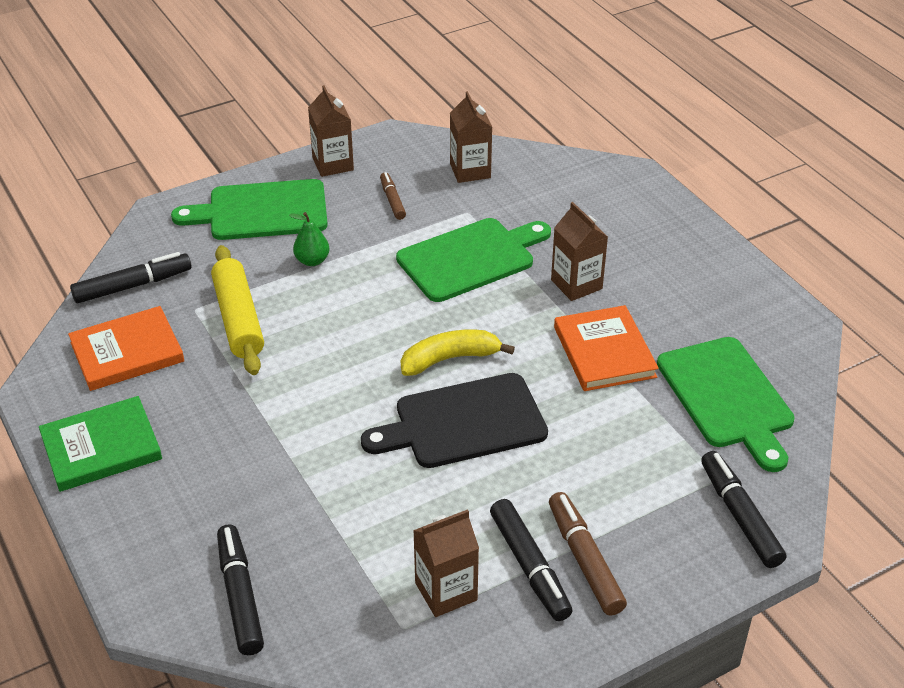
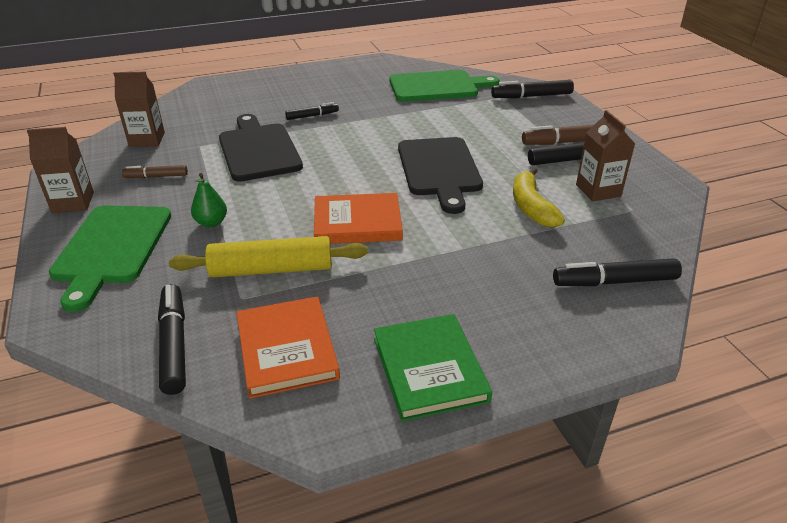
camera: 80 degrees left, 5 degrees down
green cutting board [396,218,551,302] -> black cutting board [219,114,303,182]
yellow banana [401,329,515,376] -> yellow banana moved to [513,167,565,228]
brown carton [551,202,608,301] -> black marker [285,102,339,120]
orange book [554,305,659,391] -> orange book moved to [314,193,403,244]

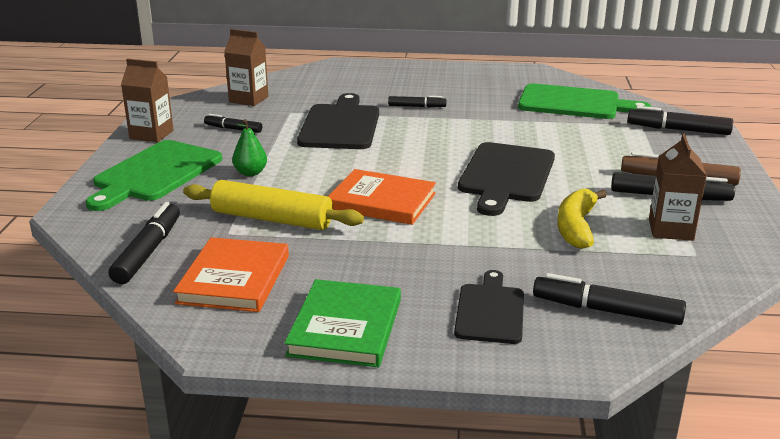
camera: 25 degrees right, 10 degrees down
brown marker [122,165,188,178] -> black marker [204,114,262,133]
none -> black cutting board [454,270,524,344]

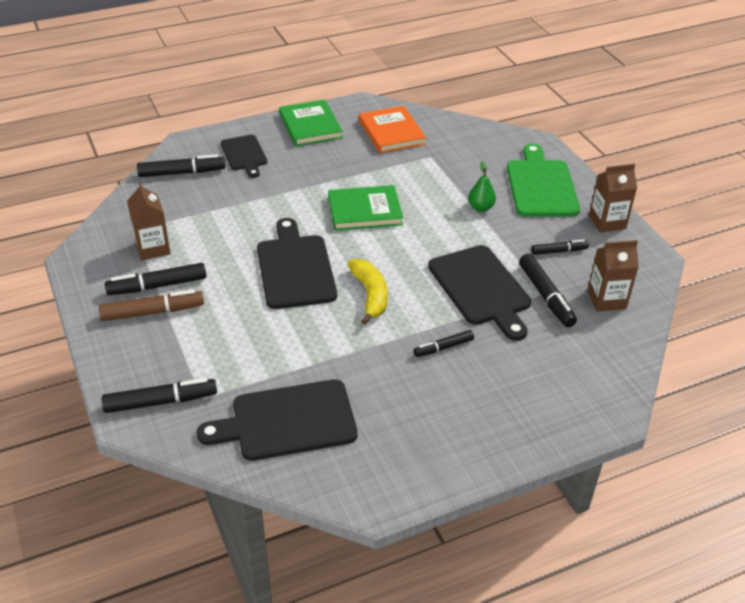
camera: 150 degrees right, 15 degrees up
black marker [109,202,180,284] -> black marker moved to [519,254,577,327]
yellow rolling pin [183,180,364,230] -> none
orange book [328,169,436,225] -> green book [328,185,403,231]
green cutting board [518,83,651,119] -> black cutting board [197,379,358,461]
yellow banana [557,189,607,249] -> yellow banana moved to [347,259,388,325]

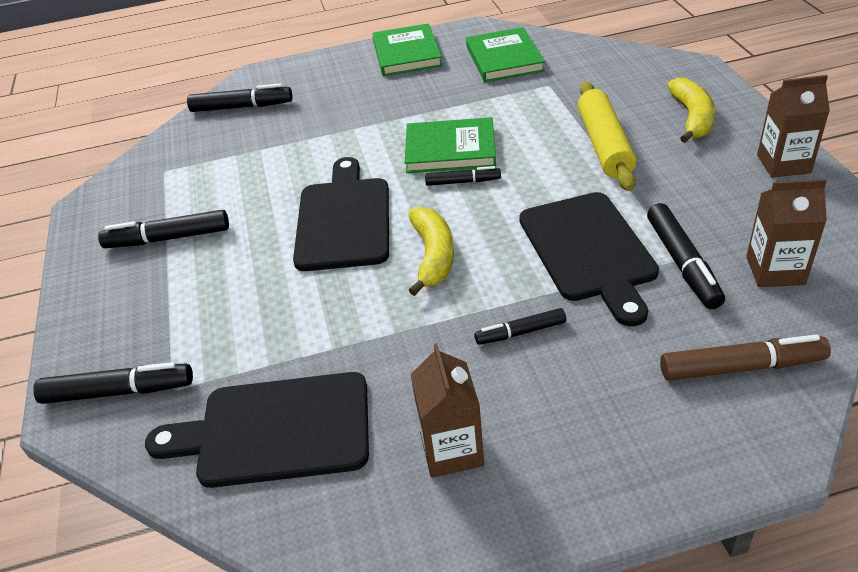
camera: 15 degrees right, 0 degrees up
brown marker [99,290,204,321] -> brown marker moved to [660,334,831,380]
brown carton [127,182,171,261] -> brown carton moved to [411,343,484,478]
black cutting board [221,135,267,178] -> none
orange book [359,106,426,153] -> green book [466,27,545,82]
green pear [468,161,496,212] -> yellow rolling pin [577,82,637,191]
green cutting board [507,144,580,217] -> yellow banana [668,77,715,143]
black marker [531,239,589,255] -> black marker moved to [425,166,501,186]

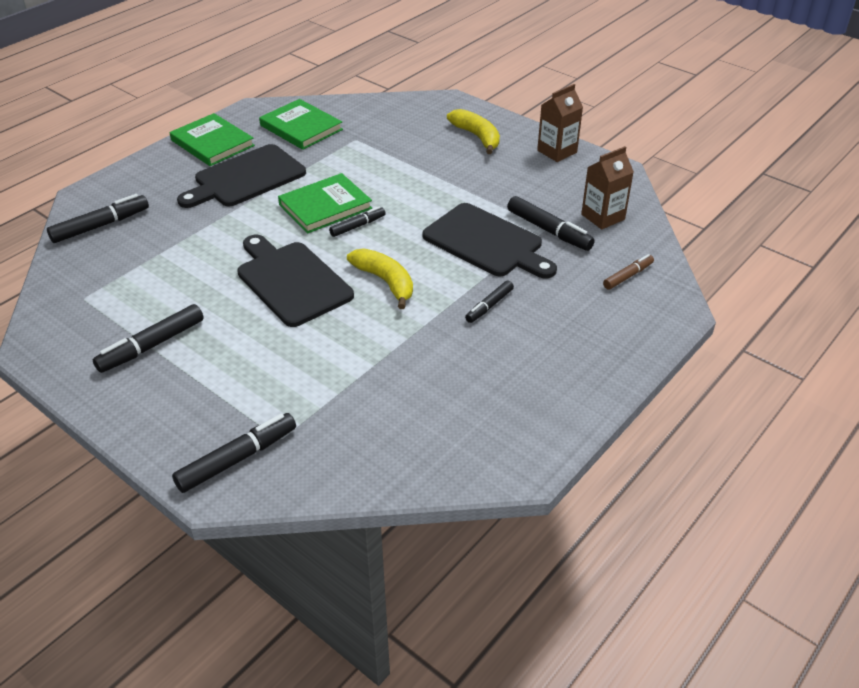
camera: 40 degrees left, 0 degrees up
black cutting board [145,372,369,488] -> black cutting board moved to [177,144,306,208]
brown carton [411,343,484,478] -> none
yellow rolling pin [577,82,637,191] -> none
brown marker [660,334,831,380] -> brown marker [603,254,654,289], size x0.62

